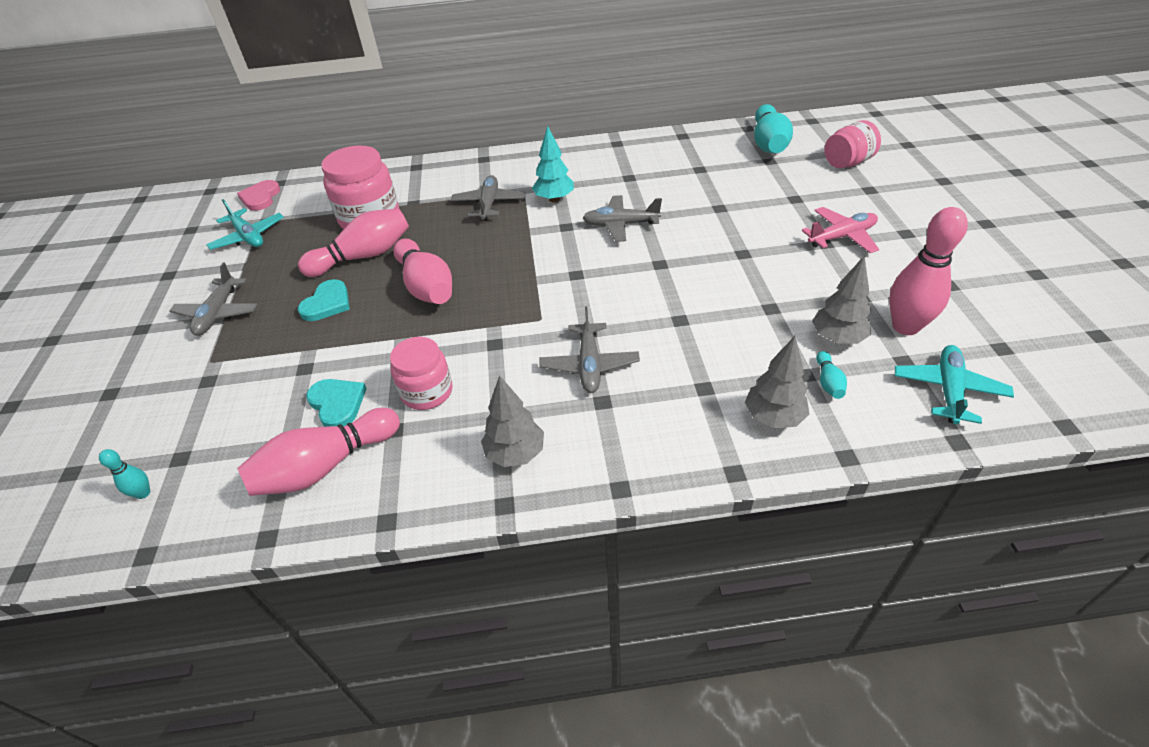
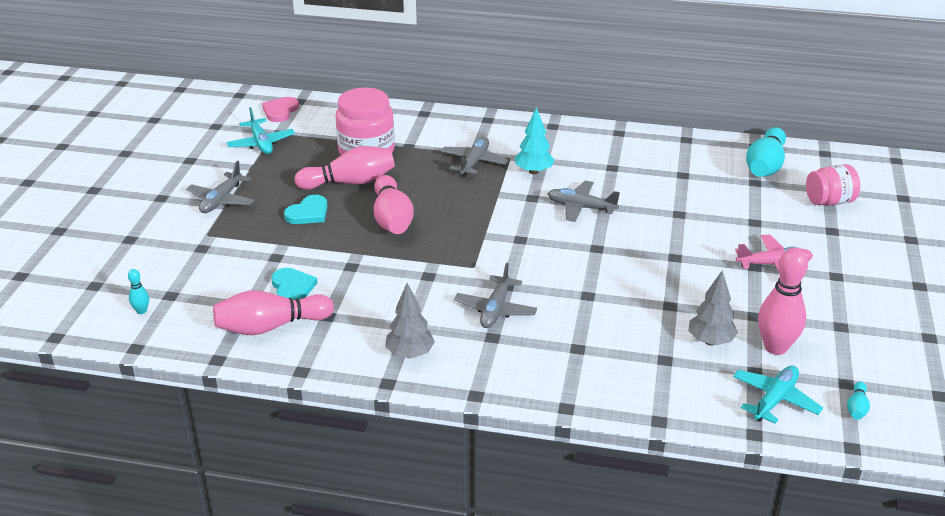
camera: 15 degrees right, 10 degrees down
pink jar [390,337,452,410] -> none
grey tree [745,336,809,428] -> none
turquoise bowling pin [816,351,847,399] -> turquoise bowling pin moved to [847,381,870,420]

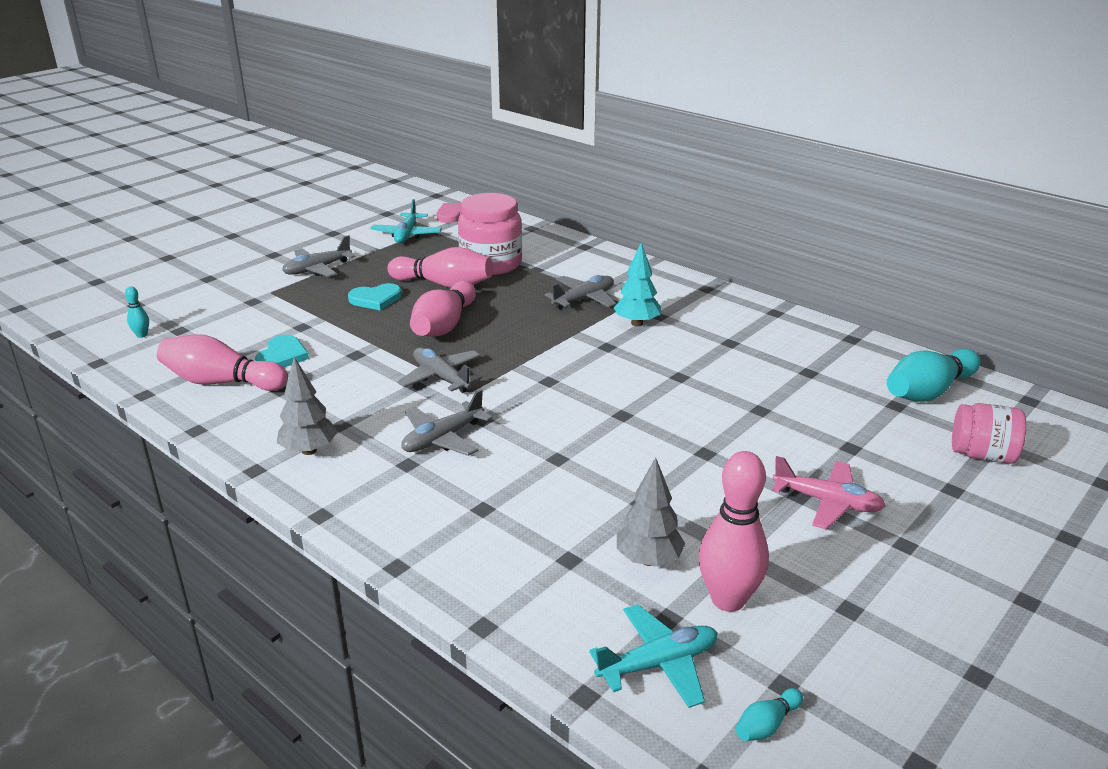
camera: 30 degrees right, 5 degrees down
grey plane [548,181,620,222] -> grey plane moved to [397,347,482,393]

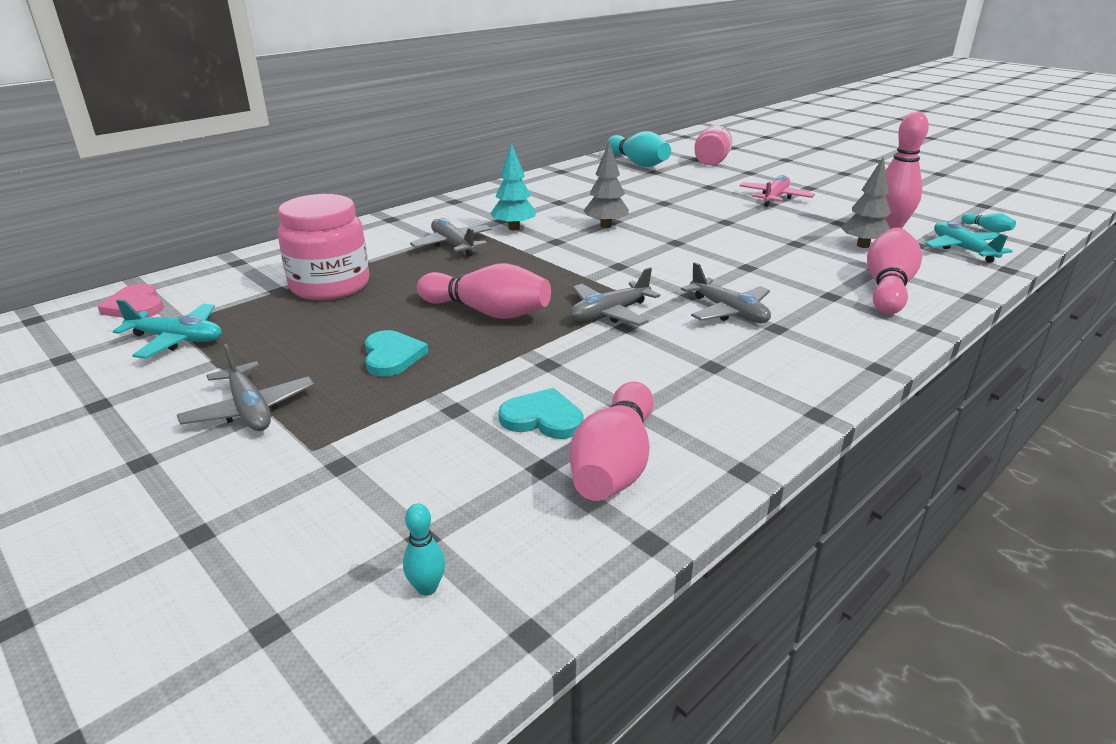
camera: 85 degrees left, 0 degrees up
grey tree [277,357,337,455] -> grey tree moved to [583,142,629,228]
pink bowling pin [387,247,493,288] -> pink bowling pin moved to [867,228,922,315]

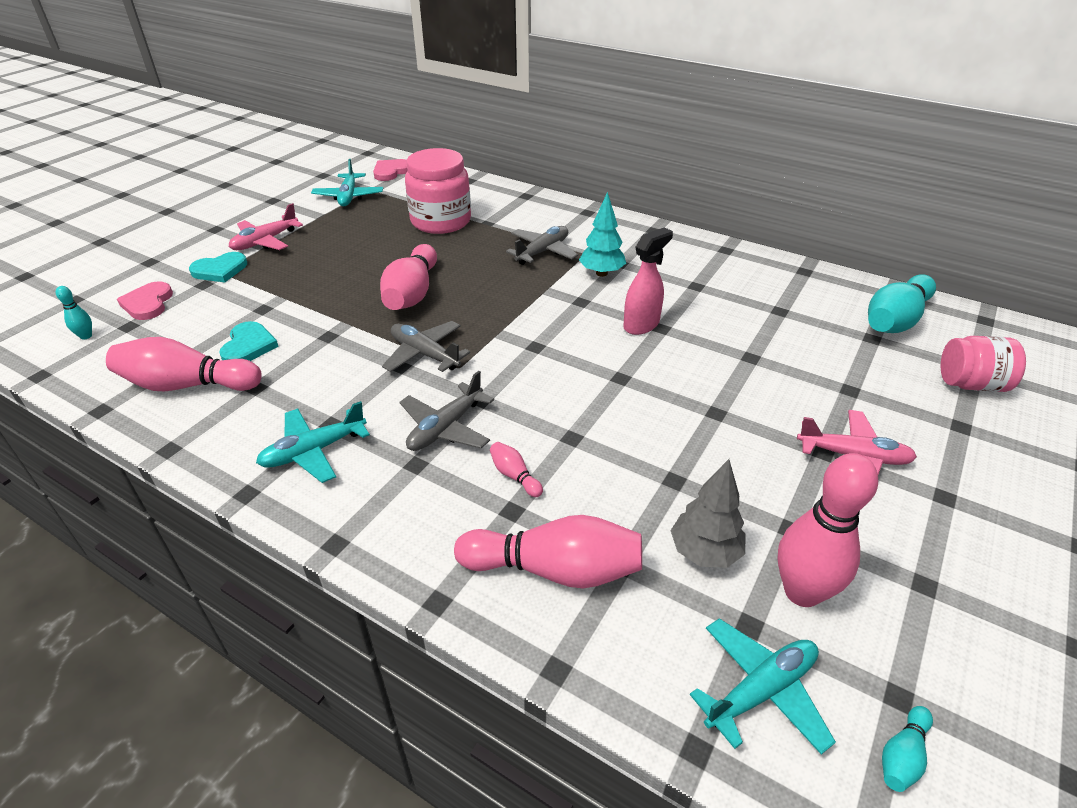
camera: 75 degrees right, 10 degrees up
grey plane [177,344,314,431] -> pink plane [229,203,303,250]
turquoise heart [365,330,428,377] -> turquoise heart moved to [189,252,247,282]
grey tree [583,142,629,228] -> pink spray bottle [623,227,673,335]
none -> pink heart [117,281,173,320]
none -> turquoise plane [256,401,370,483]
none -> pink bowling pin [490,442,543,497]

